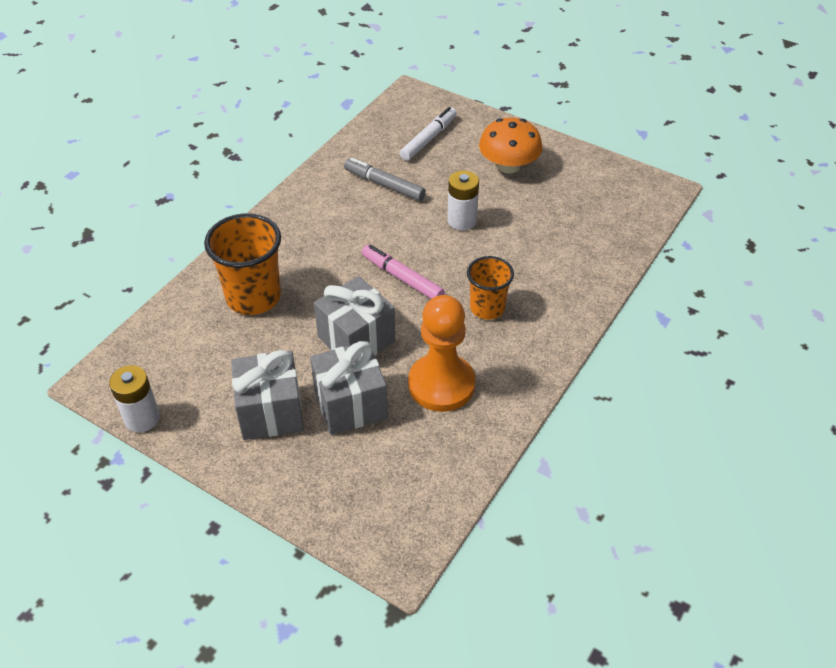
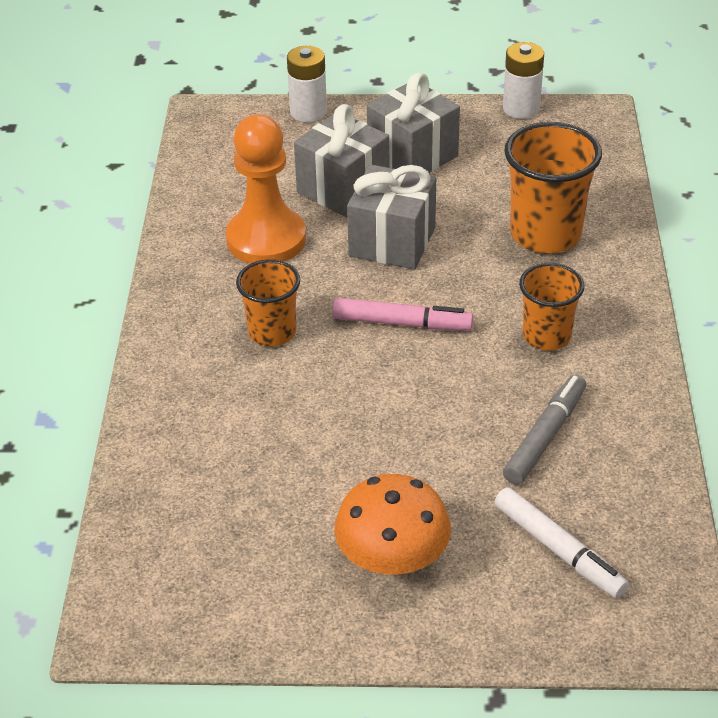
camera: 150 degrees right, 5 degrees down
grey marker [344,158,426,201] -> grey marker turned 60 degrees counterclockwise [503,375,586,485]
white marker [400,107,457,161] -> white marker turned 45 degrees counterclockwise [494,487,629,598]
white battery [447,171,479,230] -> white battery moved to [287,46,327,122]
none -> orange cup [519,263,584,351]

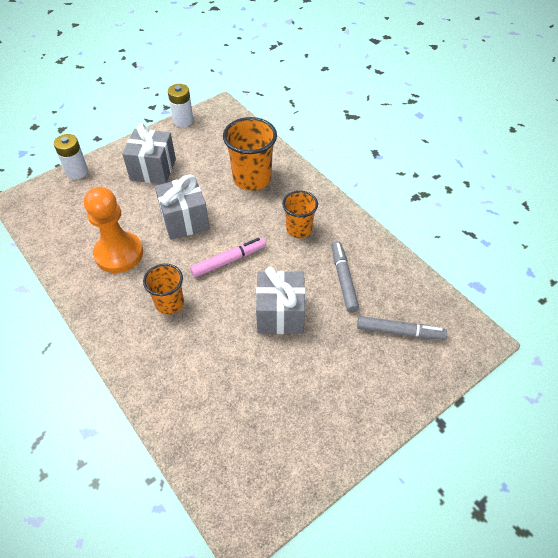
camera: 40 degrees left, 10 degrees up
grey gift [294,104,389,217] -> grey gift moved to [256,266,305,334]
orange mushroom [334,474,451,575] -> none
white marker [494,487,629,598] -> grey marker [357,316,447,340]

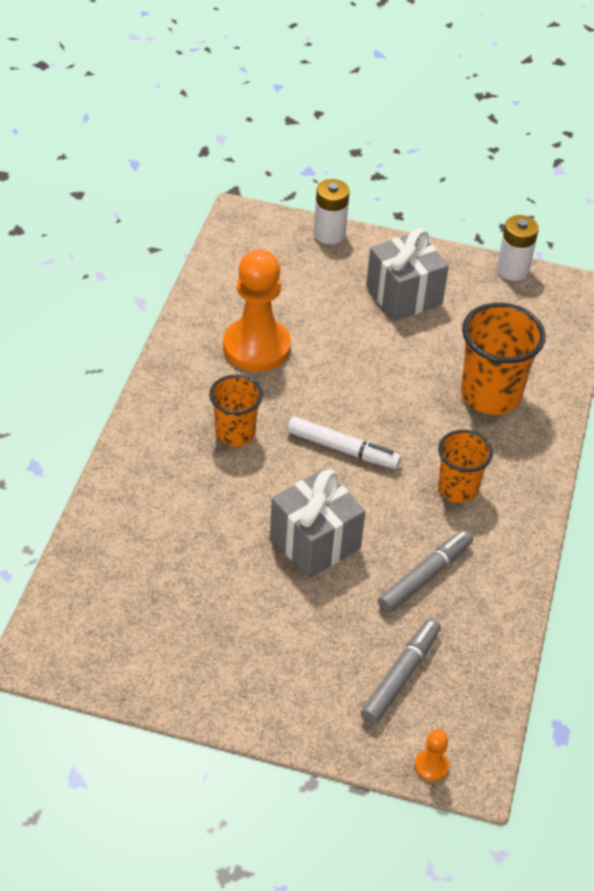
camera: 50 degrees right, 5 degrees down
grey gift [155,174,210,240] -> none
pink marker [190,237,266,278] -> white marker [287,416,401,469]
grey marker [357,316,447,340] -> grey marker turned 120 degrees counterclockwise [361,618,441,724]
none -> orange pawn [415,729,449,782]

